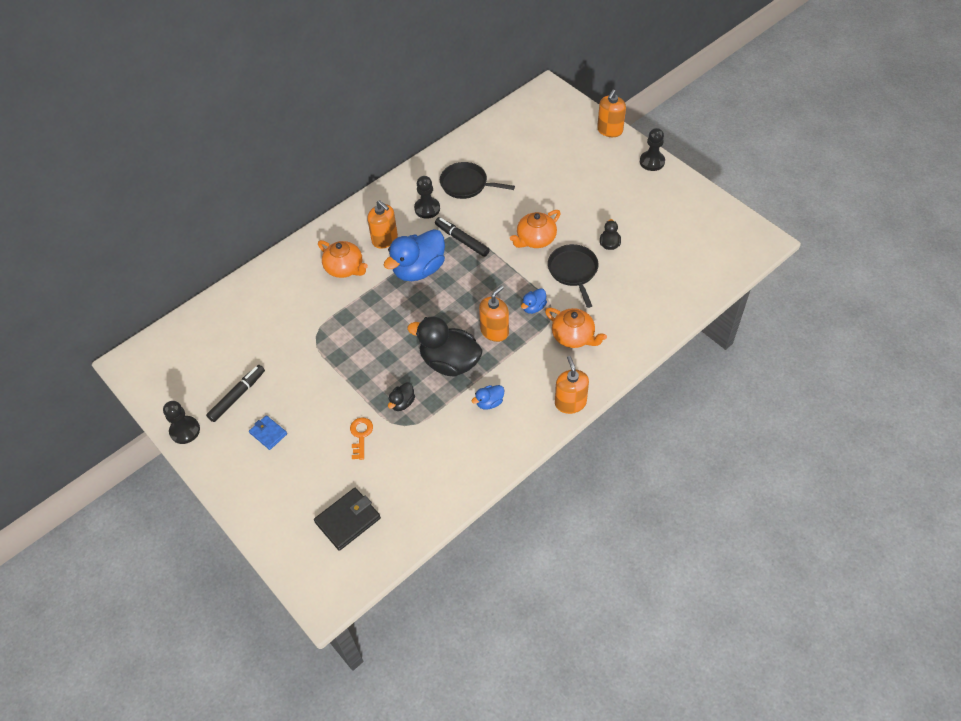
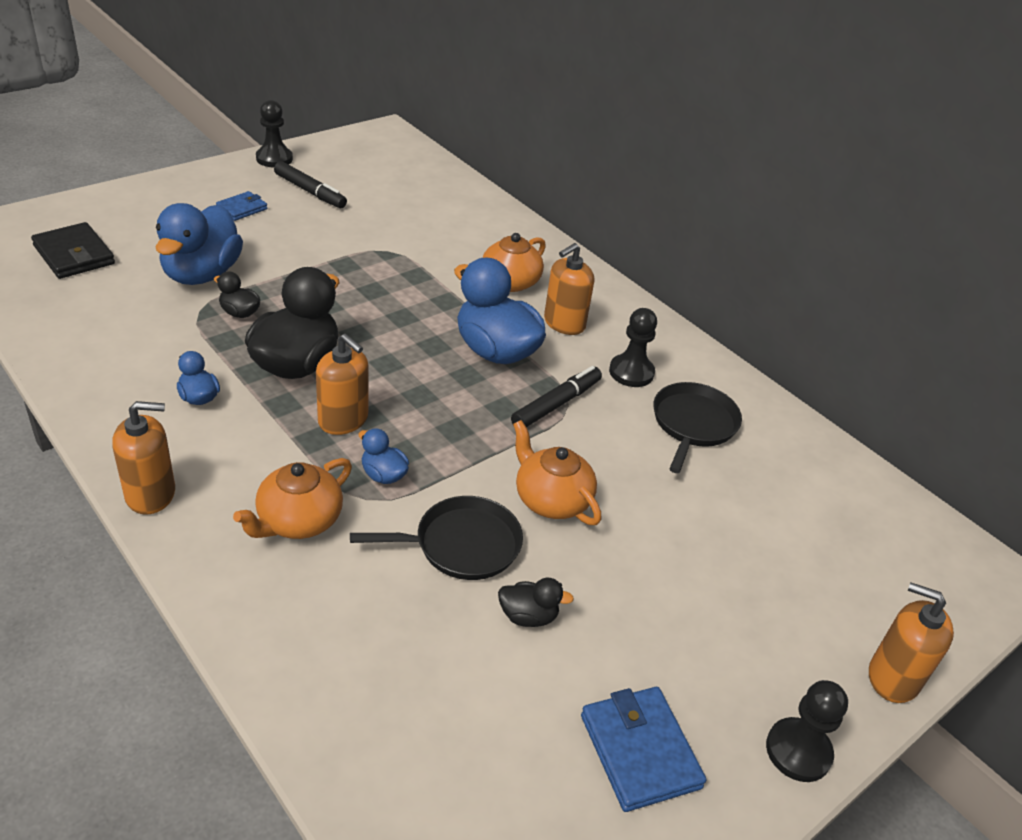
camera: 85 degrees right, 15 degrees down
orange key [350,417,373,460] -> blue duck [156,203,243,285]
none -> blue wallet [581,687,706,812]

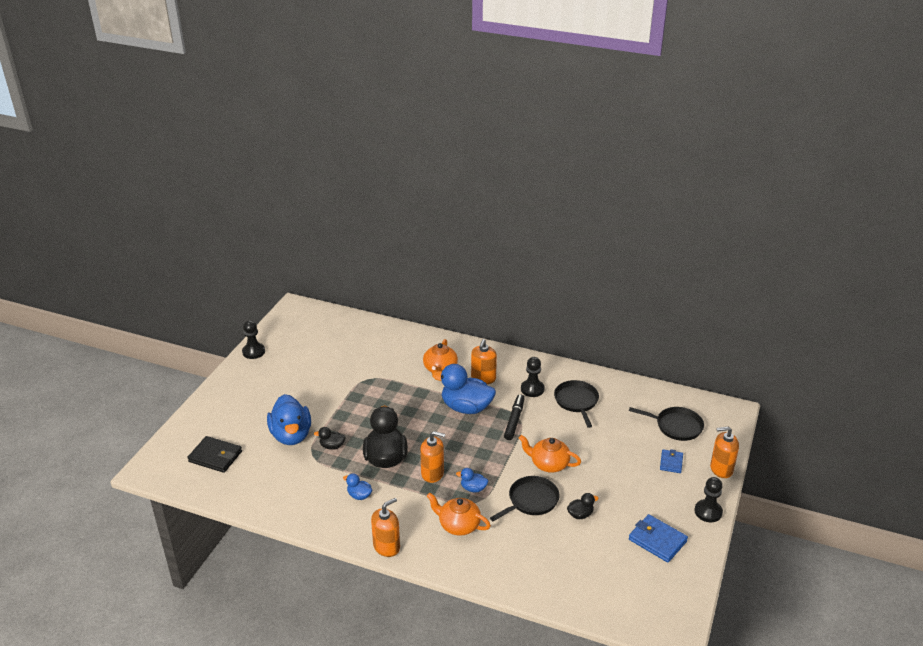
camera: 25 degrees left, 5 degrees down
blue wallet [216,191,268,221] -> blue wallet moved to [660,449,683,473]
orange teapot [233,458,352,539] -> orange teapot turned 105 degrees clockwise [427,493,491,536]
black marker [274,161,347,208] -> none
none -> black pan [629,407,704,441]

